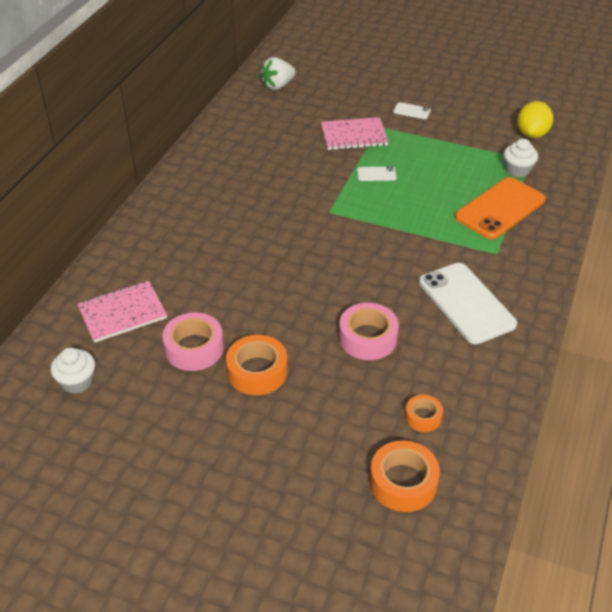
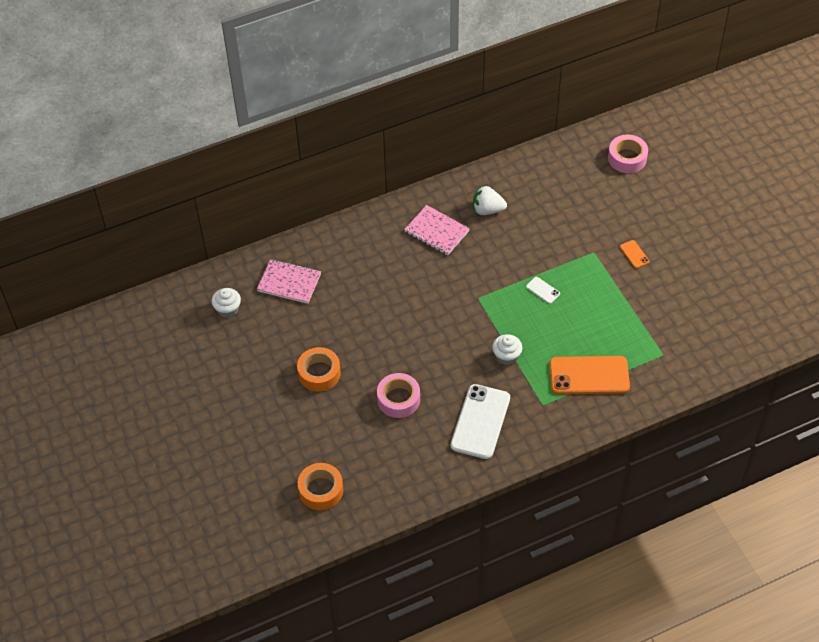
camera: 45 degrees right, 10 degrees up
pink tape [162,312,224,371] -> pink tape moved to [608,135,648,173]
white strawberry [260,57,296,90] -> white strawberry moved to [473,186,507,215]
pink notebook [321,117,388,150] -> pink notebook moved to [404,205,470,255]
white phone [393,102,431,119] -> orange phone [620,240,649,268]
orange tape [405,394,443,432] -> none
white cupcake [504,139,538,177] -> white cupcake moved to [492,334,522,365]
yellow lemon [517,101,553,138] -> none

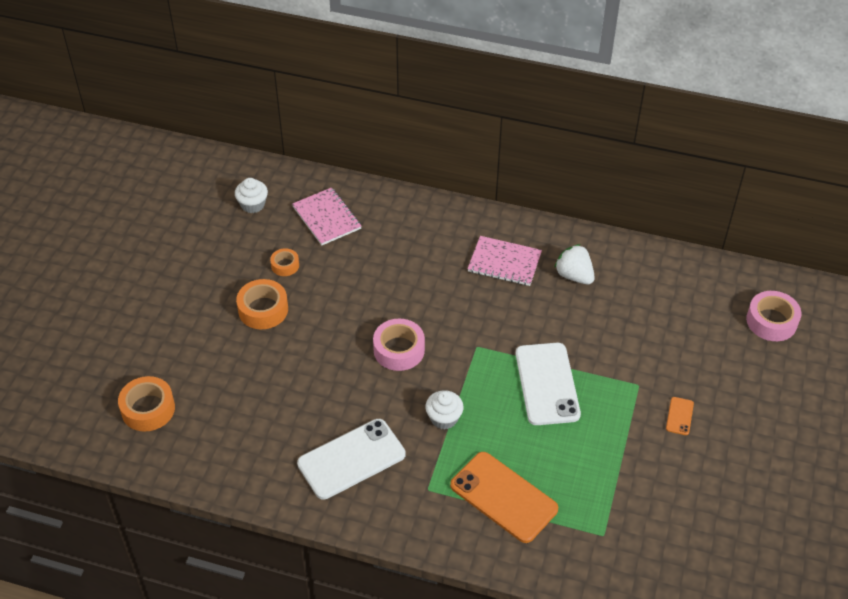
camera: 40 degrees right, 5 degrees down
pink tape [377,373,420,418] -> pink tape moved to [373,319,425,371]
pink notebook [404,205,470,255] -> pink notebook turned 60 degrees counterclockwise [468,236,542,286]
white phone [526,277,560,304] -> white phone [515,343,581,425], size x2.31
none -> orange tape [270,248,299,276]

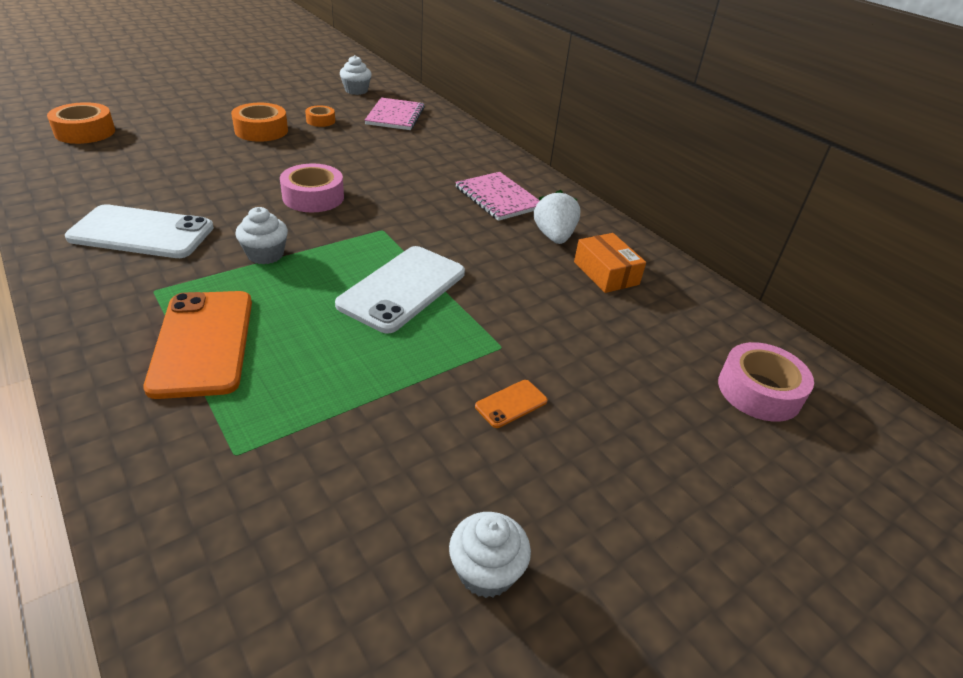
camera: 35 degrees right, 10 degrees down
none -> white cupcake [449,512,531,598]
none -> orange box [574,233,646,293]

